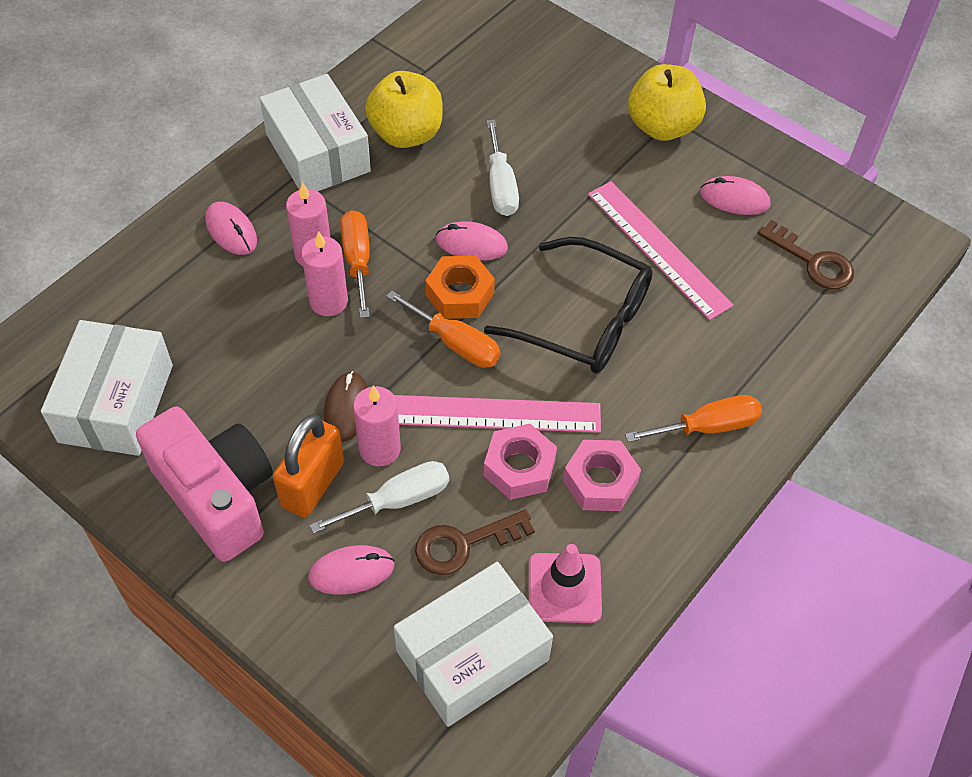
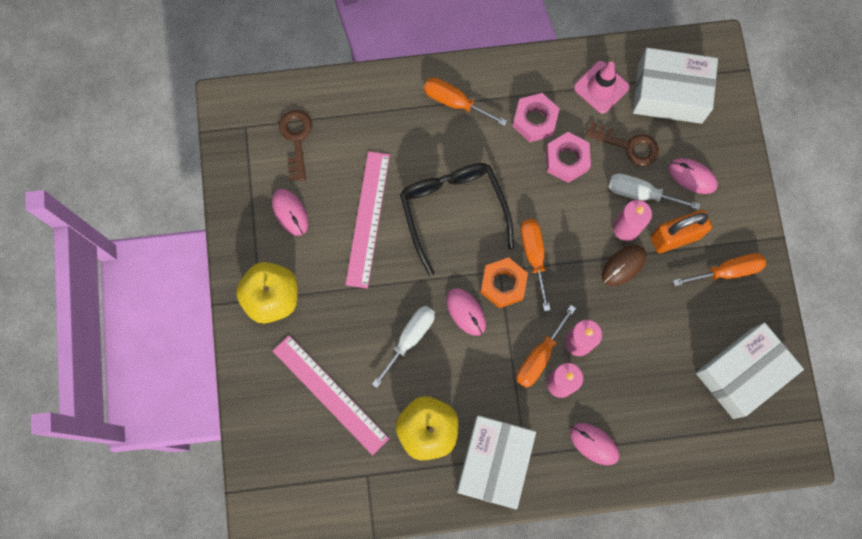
camera: 135 degrees left, 20 degrees up
pink camera [136,406,273,562] -> orange screwdriver [673,253,766,286]
pink mouse [205,202,257,255] -> pink mouse turned 60 degrees counterclockwise [570,423,619,465]
pink ruler [394,395,601,433] -> pink ruler moved to [273,335,389,455]

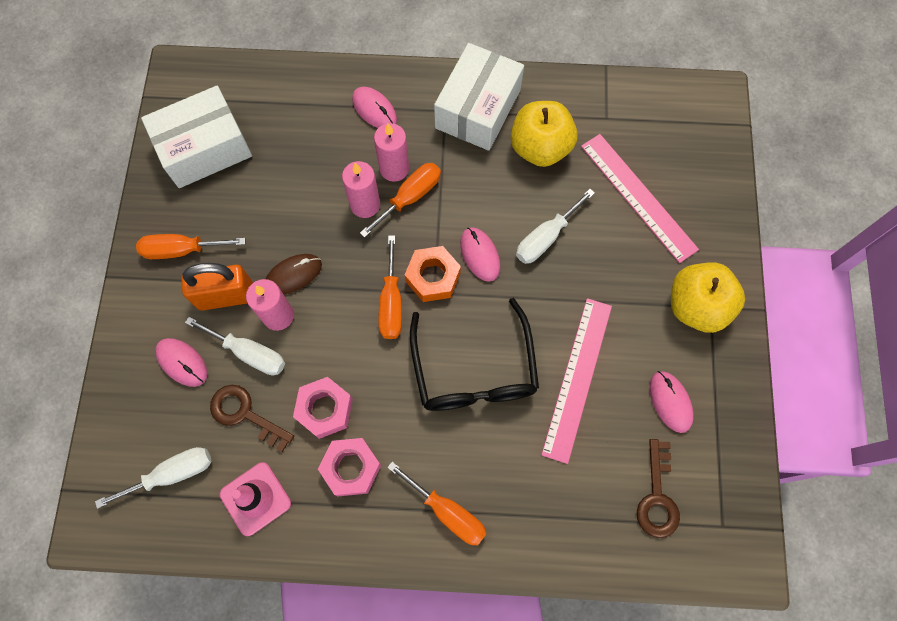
camera: 170 degrees left, 5 degrees down
white box [633,48,718,124] -> white screwdriver [95,447,212,509]

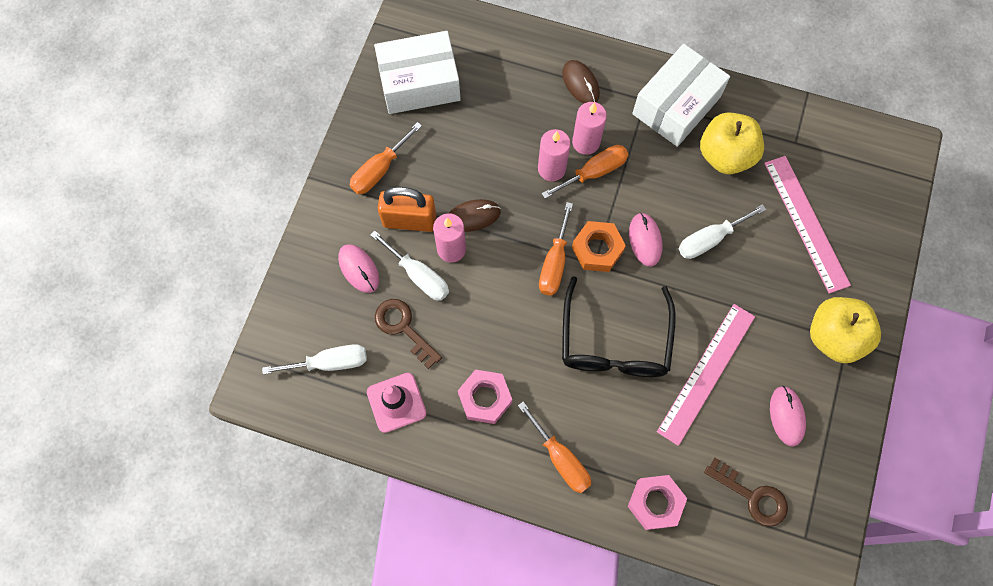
camera: 15 degrees right, 0 degrees up
orange screwdriver [136,234,245,259] -> orange screwdriver turned 60 degrees counterclockwise [350,122,422,194]
pink nut [293,377,353,439] -> pink nut moved to [628,475,687,530]
pink mouse [352,87,397,128] -> brown mouse [562,60,600,103]
brown key [637,439,680,538] -> brown key turned 75 degrees counterclockwise [704,458,788,527]

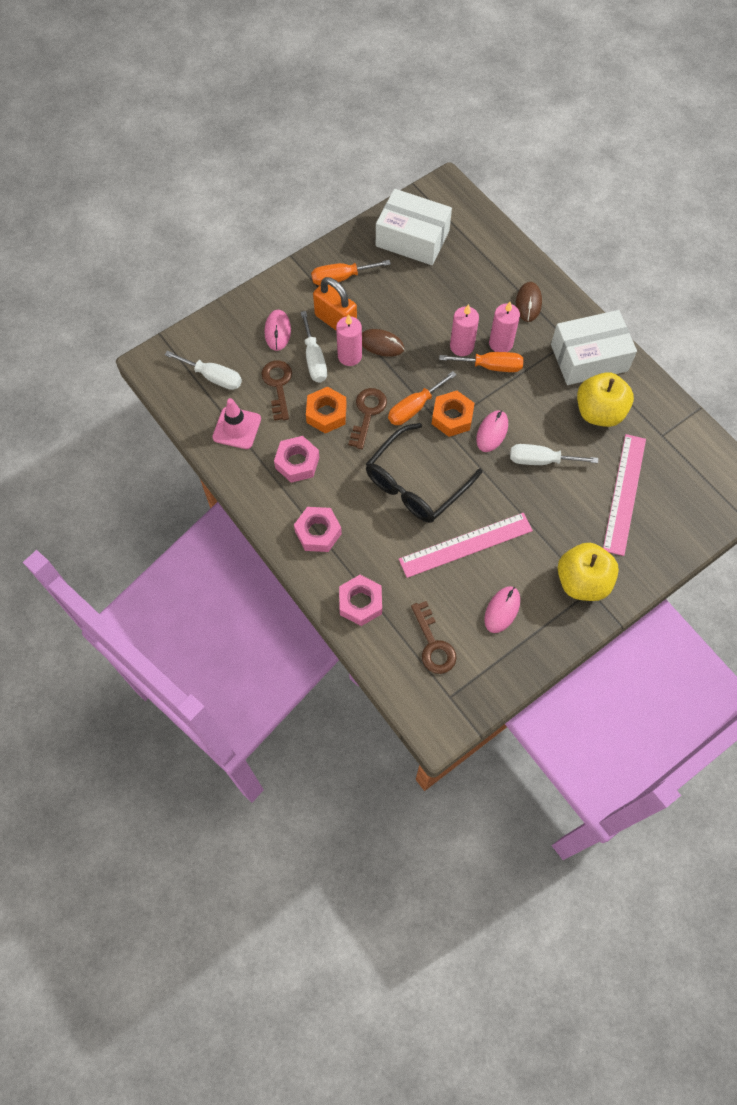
camera: 35 degrees right, 5 degrees down
orange screwdriver [518,402,591,493] -> pink nut [294,507,342,552]
none -> orange nut [306,387,347,433]
none -> brown key [348,388,387,449]

